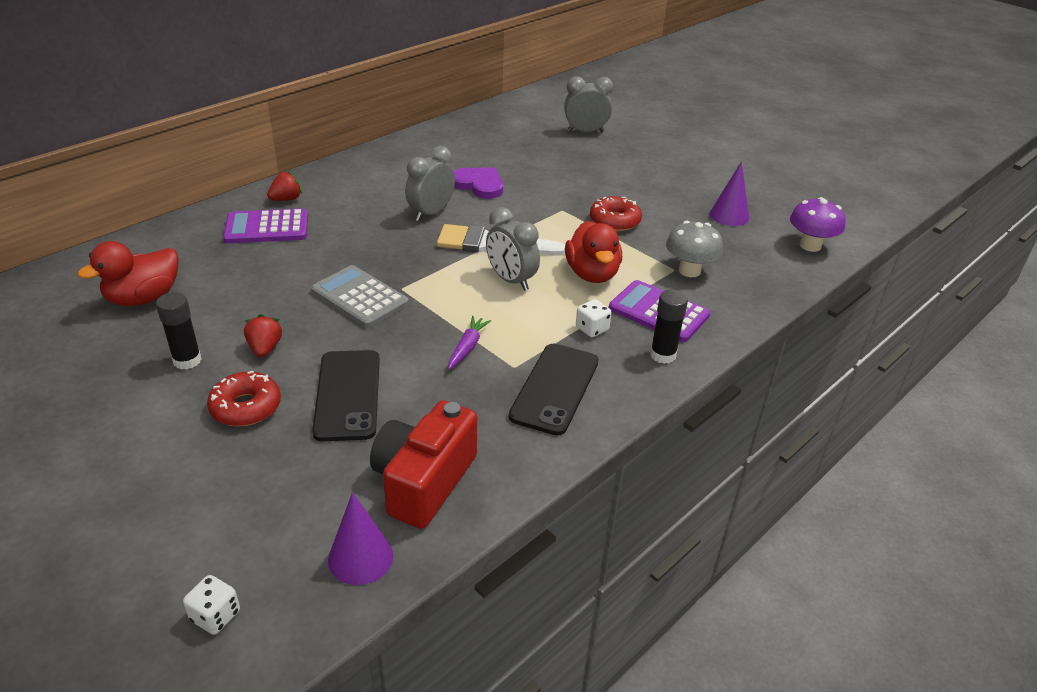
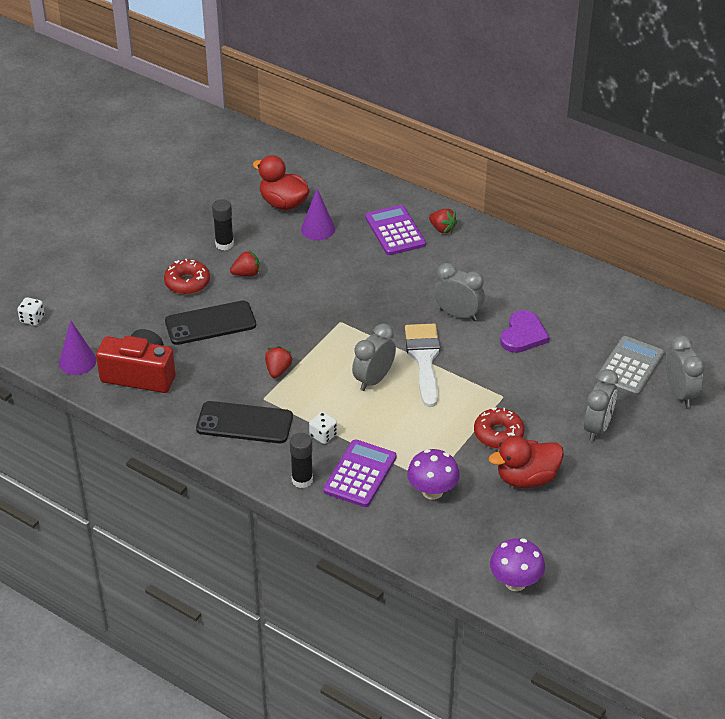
camera: 80 degrees right, 5 degrees up
grey calculator [311,265,409,328] -> grey calculator moved to [596,336,664,396]
purple carrot [448,316,491,370] -> red strawberry [265,346,292,378]
red duck [565,221,622,283] -> red duck moved to [489,436,564,488]
grey mushroom [666,221,723,277] -> purple mushroom [407,449,460,500]
purple cone [710,161,749,226] -> purple cone moved to [301,189,335,240]
none -> grey clock [584,369,618,441]

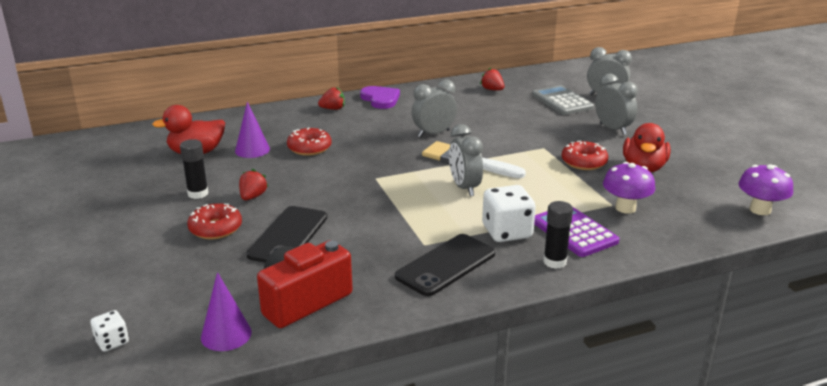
camera: 55 degrees left, 15 degrees down
red strawberry [265,346,292,378] -> red strawberry moved to [480,68,504,90]
white dice [309,412,337,444] -> white dice [482,185,536,242], size x1.86
purple calculator [365,205,426,255] -> none
purple heart [500,310,550,353] -> purple heart moved to [360,86,400,109]
none -> red donut [287,127,332,156]

